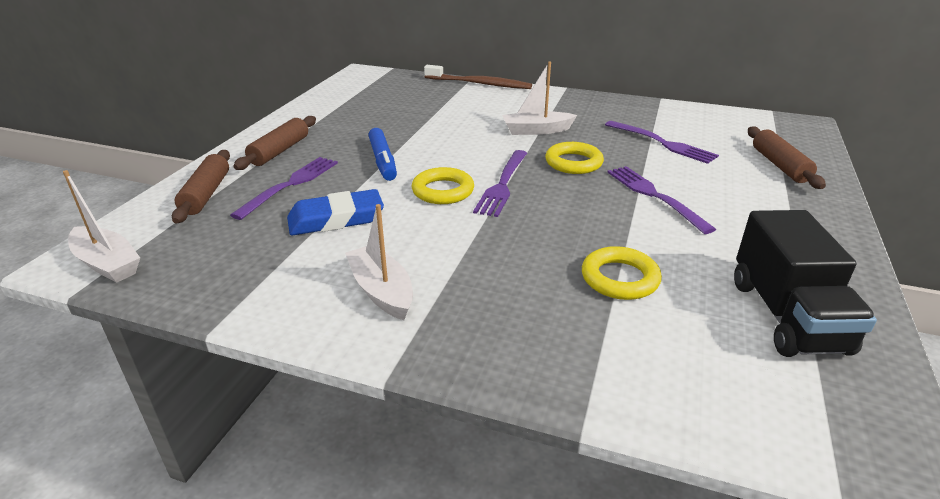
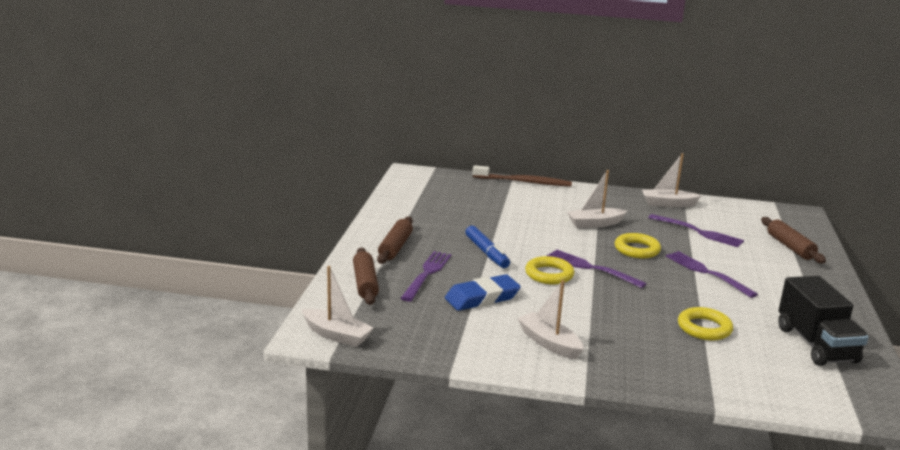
camera: 10 degrees left, 10 degrees down
purple fork [473,150,527,217] -> purple fork turned 120 degrees clockwise [547,250,647,288]
none -> white boat [642,153,702,207]

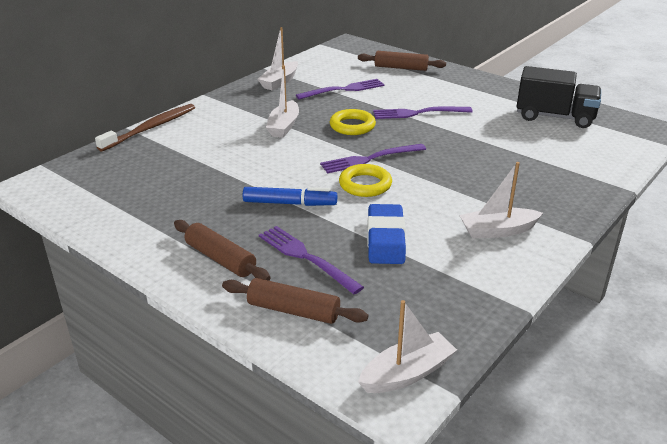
camera: 60 degrees left, 10 degrees up
yellow ring [678,307,733,340] -> none

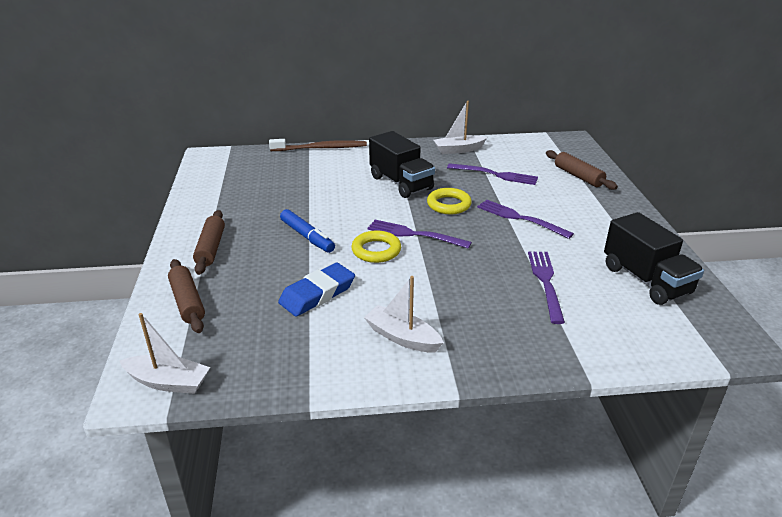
camera: 45 degrees right, 0 degrees up
purple fork [259,226,364,294] -> purple fork moved to [528,252,565,324]
white boat [266,65,299,138] -> black truck [369,131,435,198]

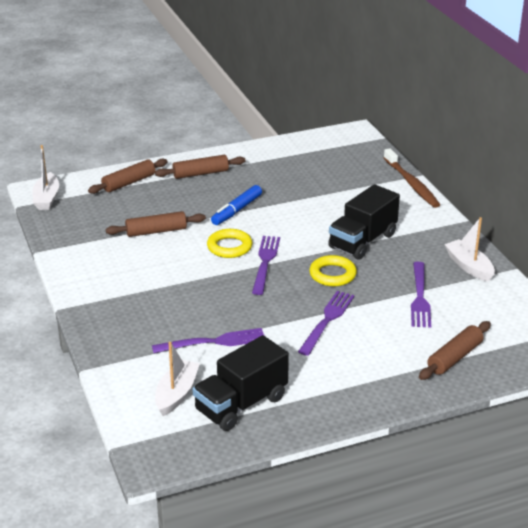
camera: 75 degrees right, 0 degrees up
blue eraser [278,263,355,316] -> brown rolling pin [106,211,206,237]
white boat [364,276,444,352] -> white boat moved to [155,342,200,416]

